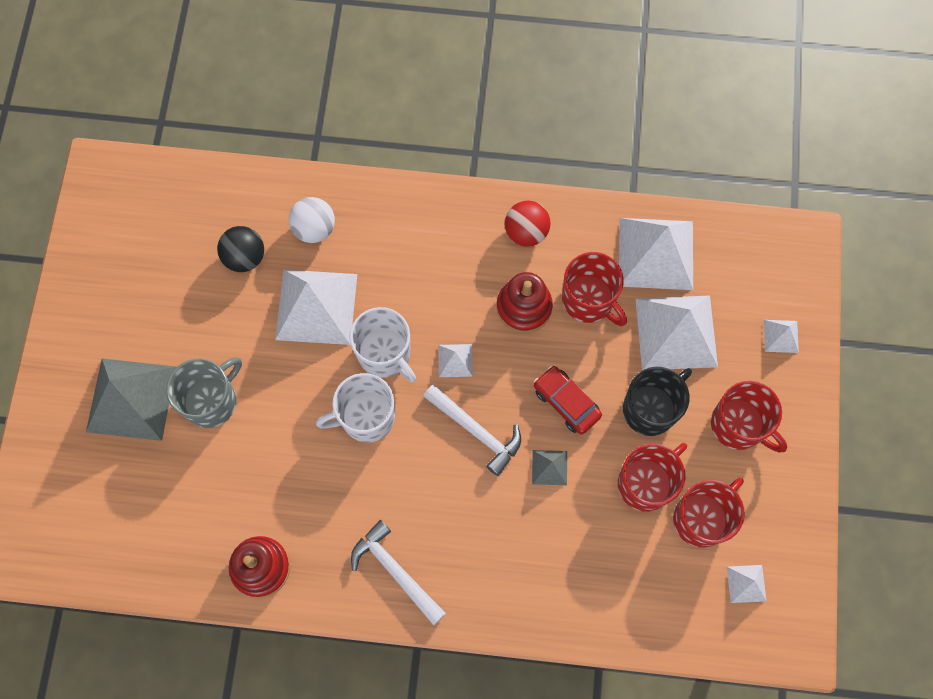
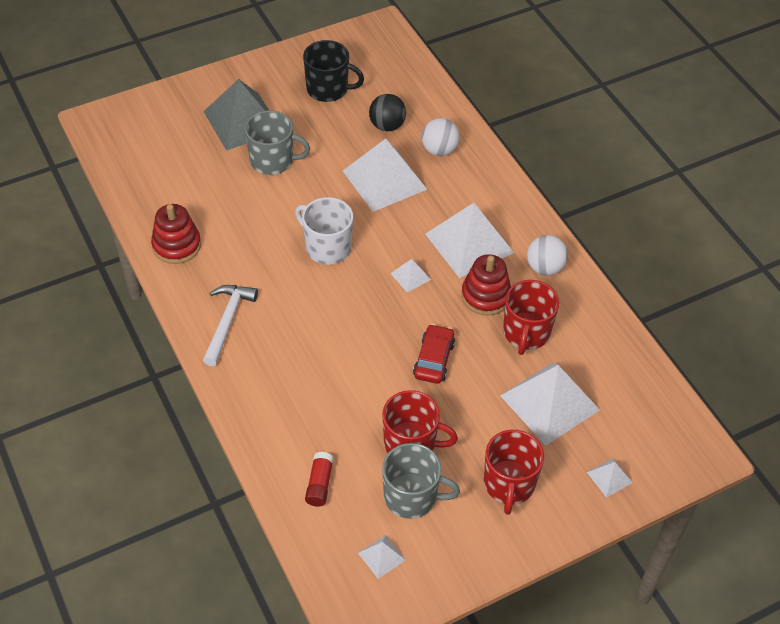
camera: 55 degrees right, 20 degrees down
white mug [349,307,416,383] -> none
white hammer [423,385,521,476] -> none
red ball [505,200,551,247] -> white ball [527,235,568,276]
grey pyramid [532,450,567,485] -> none
white pyramid [619,218,693,290] -> white pyramid moved to [425,203,514,278]
black mug [623,367,692,436] -> black mug moved to [303,40,364,102]
red mug [673,477,745,547] -> grey mug [382,443,460,519]
none -> red glue stick [305,452,334,507]

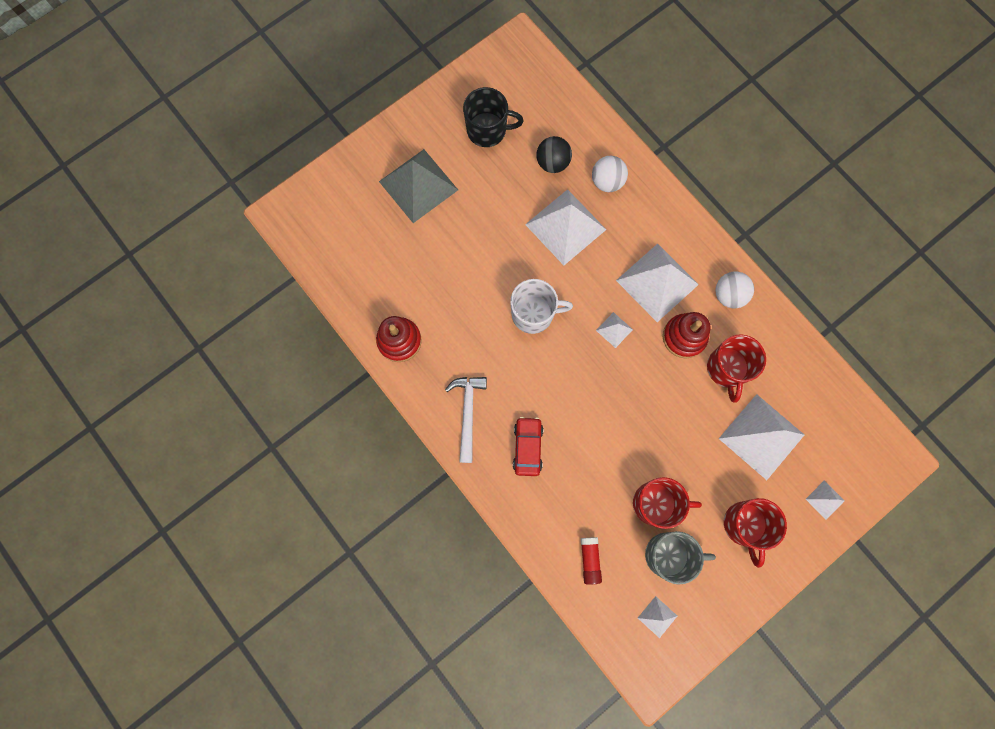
camera: 10 degrees left, 25 degrees up
grey mug [245,110,310,175] -> none
white mug [295,197,353,265] -> white mug turned 150 degrees clockwise [510,279,573,334]
red car [413,324,455,384] -> red car moved to [513,417,543,476]

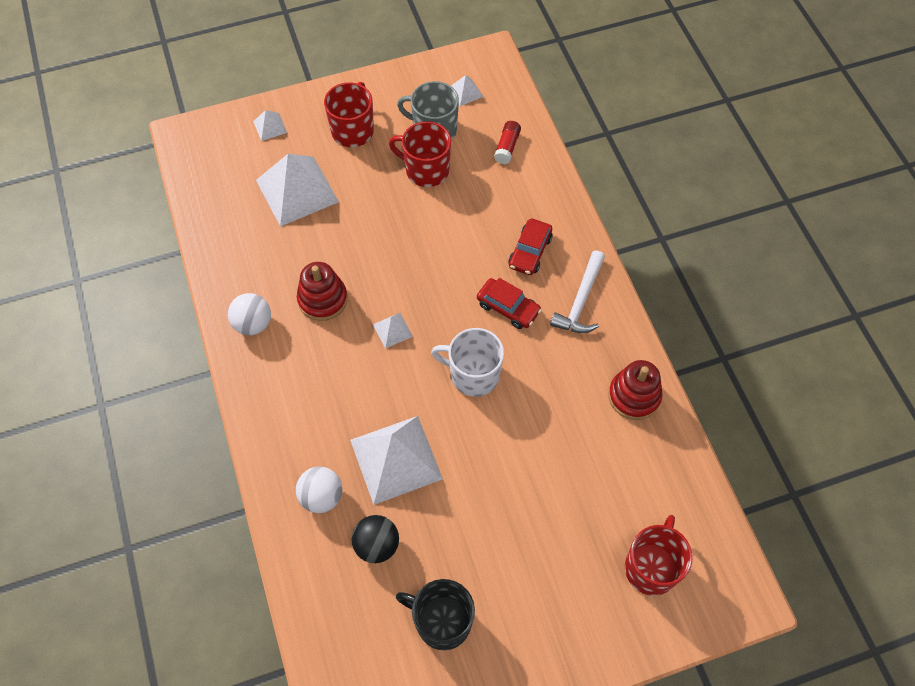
camera: 160 degrees left, 15 degrees down
grey pyramid [379,149,458,223] -> none
white pyramid [616,244,699,322] -> none
red mug [707,334,766,403] -> red mug moved to [625,515,693,596]
none -> red car [477,278,542,329]

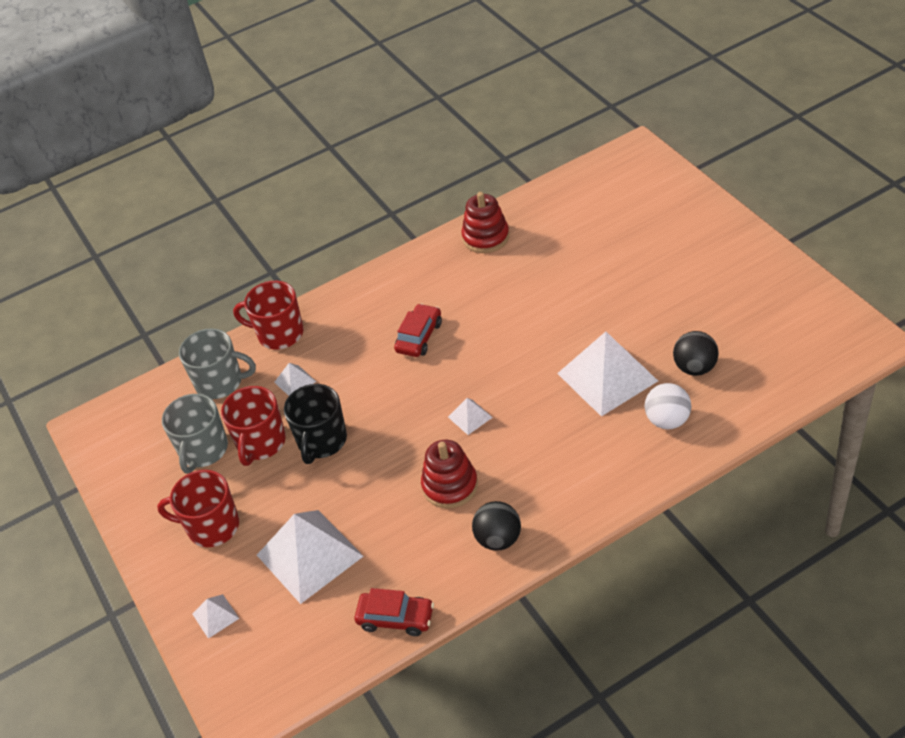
camera: 95 degrees left, 15 degrees down
white ball [228,293,271,335] -> black ball [472,501,521,551]
black mug [396,579,475,650] -> black mug moved to [284,384,347,464]
white mug [431,328,504,397] -> none
white pyramid [451,75,484,106] -> white pyramid moved to [274,363,316,396]
red glue stick [494,121,521,164] -> grey mug [179,328,256,399]
red car [508,219,553,275] -> red car moved to [354,588,434,636]
white hammer [550,251,605,333] -> none
red mug [625,515,693,596] -> red mug moved to [233,281,304,349]

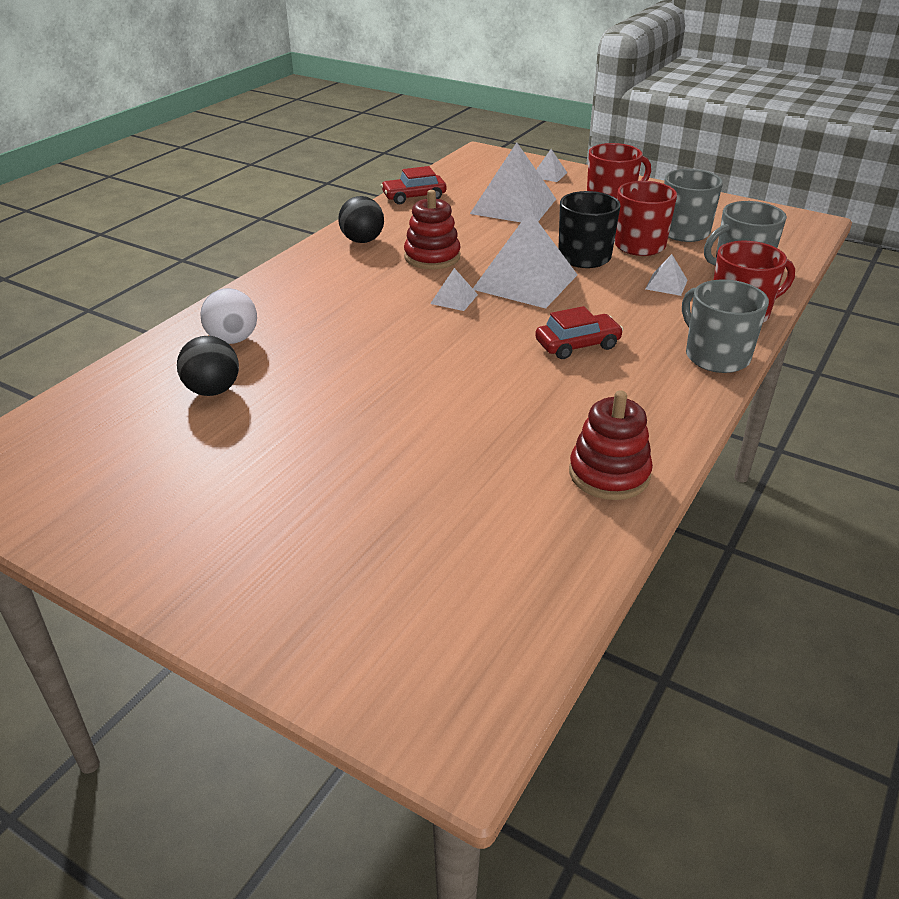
camera: 145 degrees right, 10 degrees down
red car [394,304,442,357] -> red car turned 105 degrees counterclockwise [535,306,623,359]
white pyramid [557,332,658,417] -> white pyramid moved to [473,211,578,309]
none -> grey mug [682,279,769,373]

